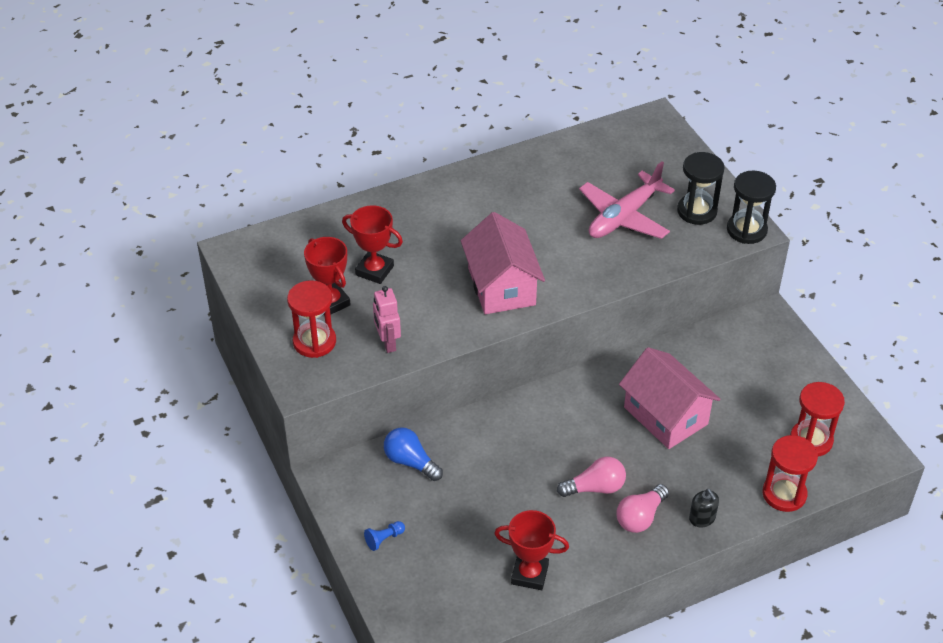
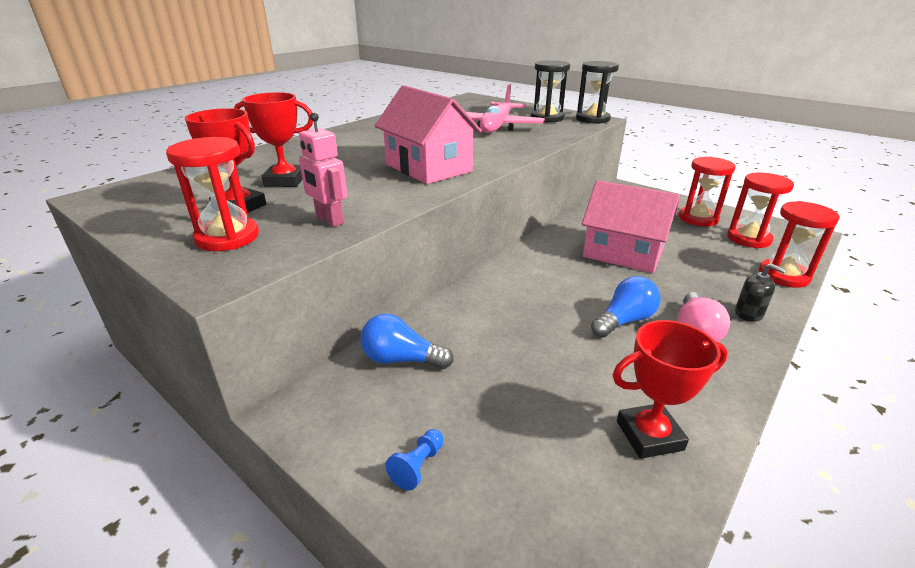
camera: 25 degrees left, 15 degrees down
pink light bulb [557,457,626,497] -> blue light bulb [591,276,661,338]
none -> red hourglass [679,157,736,226]

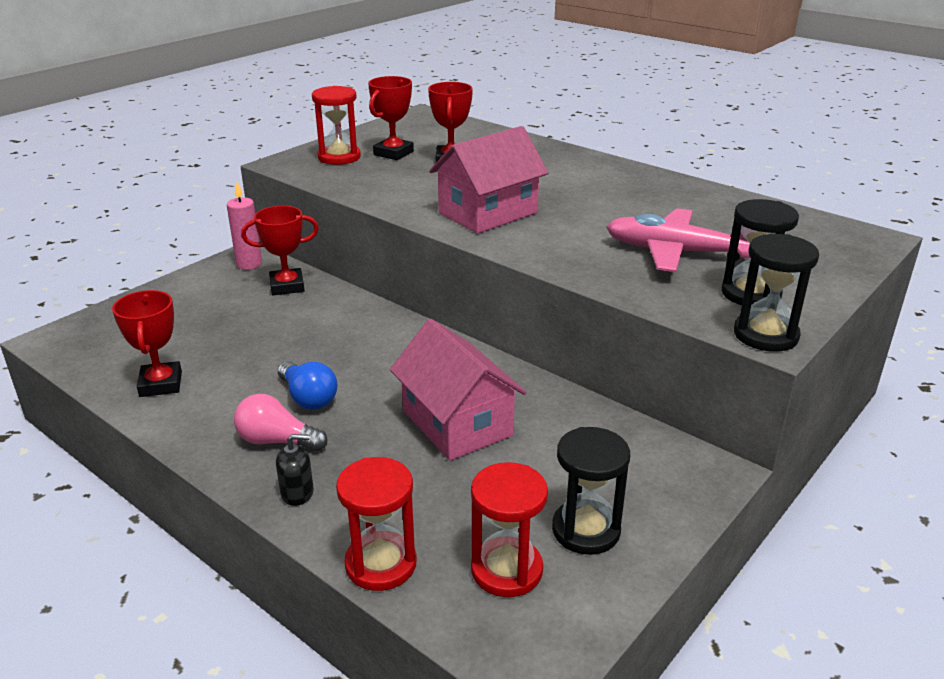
camera: 90 degrees right, 0 degrees up
pink robot [299,113,347,227] -> none
blue light bulb [361,314,454,369] -> red trophy [241,206,319,295]
blue pawn [386,429,444,491] -> none
pink house [582,180,680,273] -> pink house turned 60 degrees counterclockwise [390,319,526,461]
red hourglass [679,157,736,226] -> black hourglass [552,427,630,555]
black soap dispenser [735,263,786,322] -> black soap dispenser turned 135 degrees counterclockwise [276,434,314,506]
none -> pink candle [227,182,262,270]

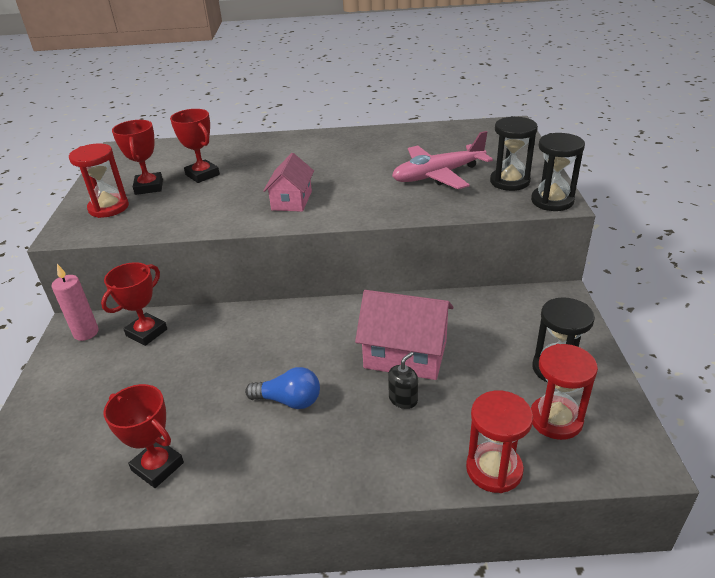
camera: 40 degrees left, 5 degrees up
pink light bulb [234,394,327,451] -> none
black soap dispenser [276,434,314,506] -> black soap dispenser moved to [388,352,418,409]
pink house [429,126,548,234] -> pink house [263,153,314,212], size x0.64

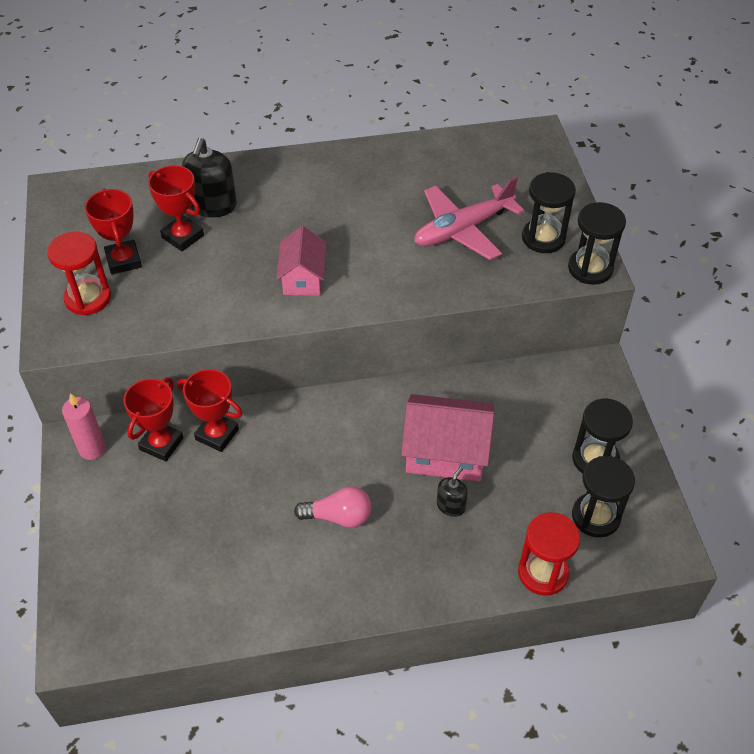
camera: 10 degrees left, 15 degrees up
red trophy [103,384,184,488] -> red trophy moved to [177,369,242,452]
blue light bulb [245,367,320,409] -> pink light bulb [294,486,371,528]
red hourglass [531,344,598,440] -> black hourglass [572,456,635,538]
none -> black soap dispenser [182,137,237,217]

